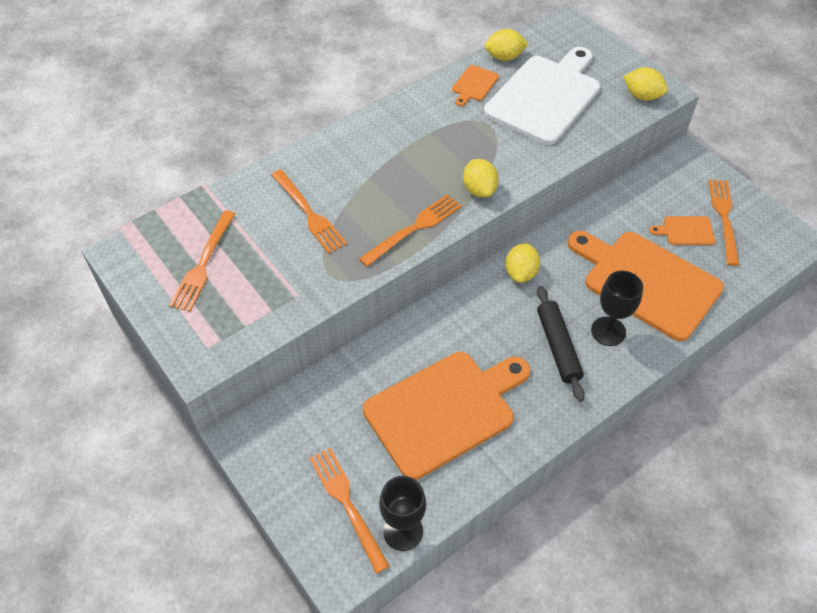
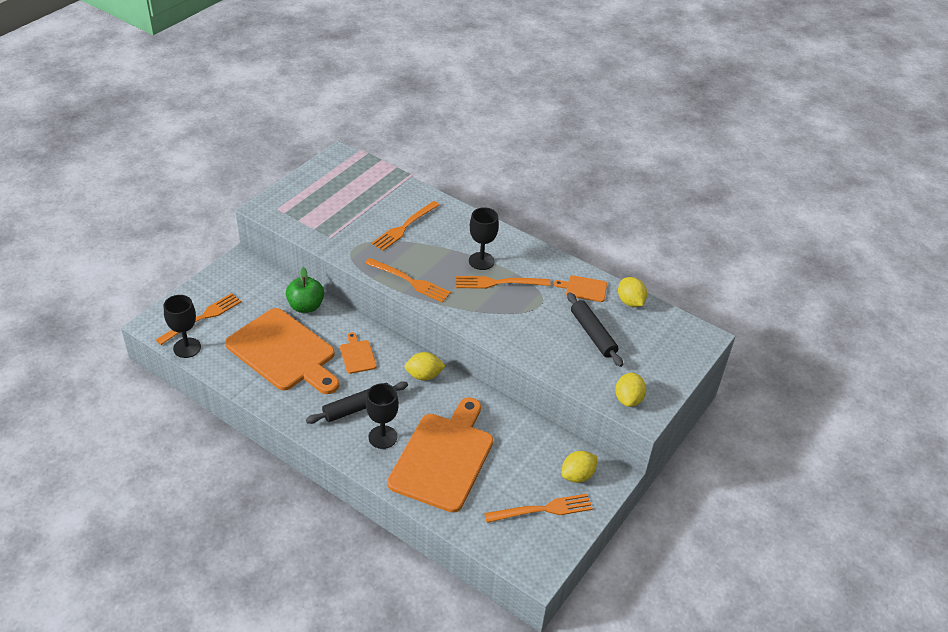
camera: 70 degrees right, 10 degrees down
orange fork [169,210,235,312] -> orange fork moved to [456,276,551,289]
yellow lemon [463,159,499,197] -> yellow lemon moved to [562,451,597,483]
white cutting board [484,47,600,145] -> black rolling pin [567,292,623,367]
orange cutting board [649,216,715,245] -> orange cutting board moved to [340,332,377,374]
none -> green apple [286,267,324,313]
none -> black goblet [469,207,499,270]

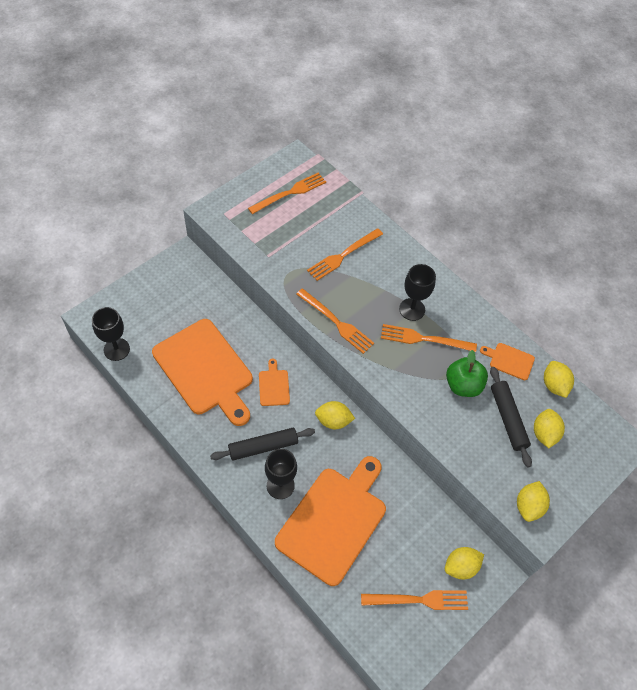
camera: 10 degrees right, 15 degrees up
orange fork [156,293,242,345] -> orange fork moved to [248,173,326,214]
green apple [286,267,324,313] -> green apple moved to [446,350,488,397]
none -> yellow lemon [534,409,565,448]

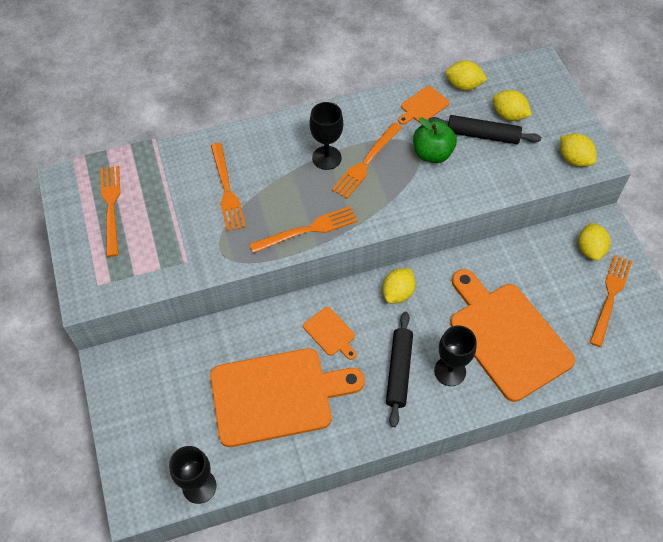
camera: 60 degrees left, 0 degrees up
orange cutting board [259,359,290,406] -> orange cutting board turned 150 degrees counterclockwise [303,307,356,360]

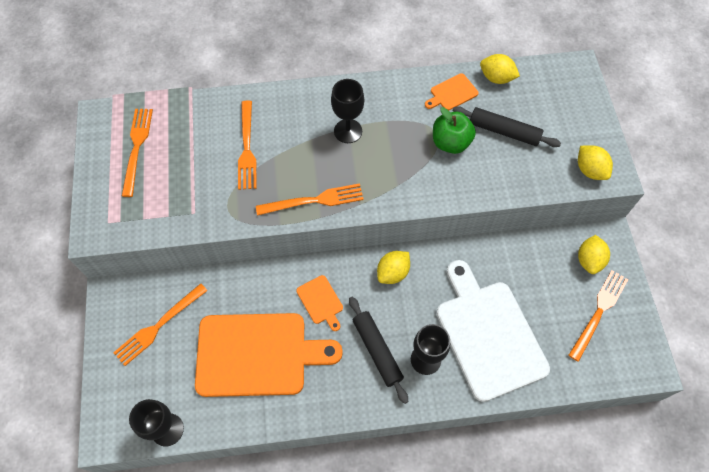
camera: 10 degrees right, 5 degrees up
orange fork [332,123,402,199] -> orange fork moved to [113,283,208,366]
black rolling pin [386,312,413,427] -> black rolling pin turned 45 degrees counterclockwise [349,297,408,404]
orange cutting board [450,269,575,402] -> white cutting board [437,260,550,402]
yellow lemon [493,90,532,121] -> none

